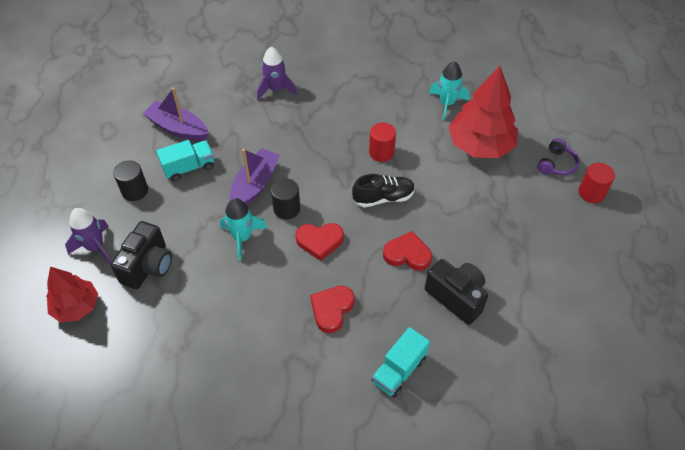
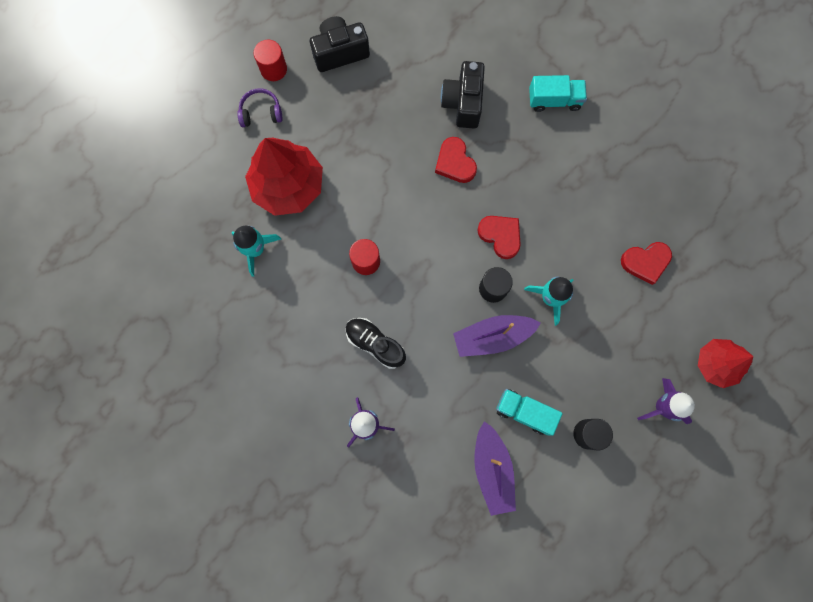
camera: 130 degrees left, 25 degrees up
black camera [111,221,172,289] -> black camera moved to [310,16,370,72]
red heart [310,286,355,333] -> red heart moved to [621,242,672,285]
black shoe [352,174,415,207] -> black shoe moved to [346,318,406,369]

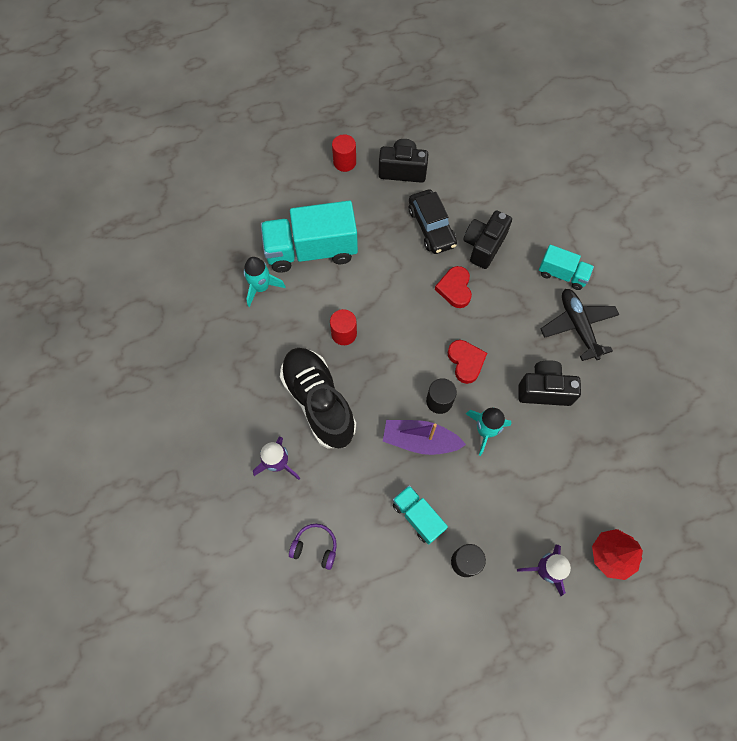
camera: 25 degrees right, 10 degrees down
purple headphones [237,88,283,127] -> purple headphones moved to [289,524,337,570]
red tree [245,138,323,216] -> turquoise truck [261,201,358,273]
black shoe [346,318,406,369] -> black shoe [280,348,356,448], size x1.78
purple boat [474,421,516,516] -> none
red heart [621,242,672,285] -> none
none -> black car [409,190,457,254]
none -> black camera [518,360,581,406]
none -> black plane [541,289,619,361]

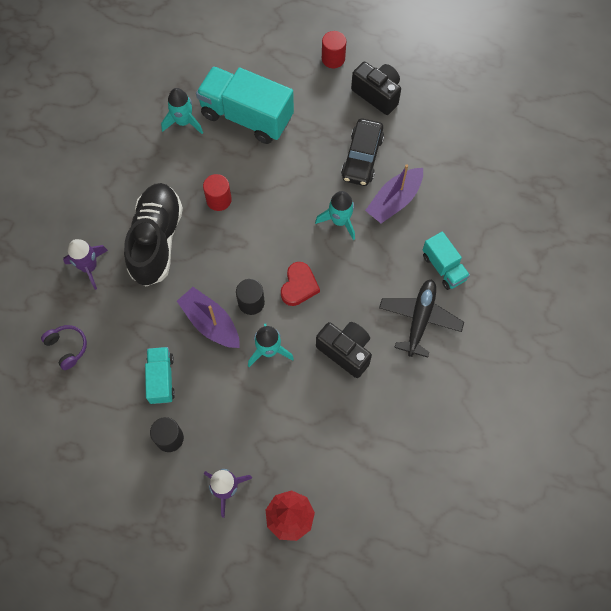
camera: 35 degrees right, 0 degrees up
red heart [435,266,472,308] -> turquoise rocket [315,191,355,240]
black camera [463,211,512,269] -> purple boat [365,164,423,223]

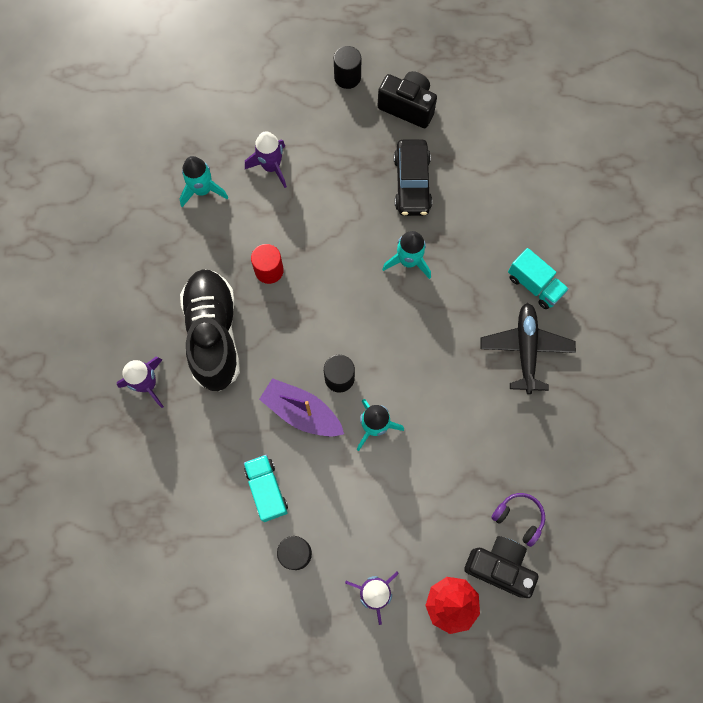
camera: 15 degrees left, 5 degrees up
purple headphones [41,325,87,370] -> purple headphones moved to [491,493,545,547]
turquoise truck [196,66,294,144] -> purple rocket [245,131,287,188]
red heart [281,262,320,306] -> none
black camera [316,322,372,378] -> black camera moved to [464,536,538,598]
red cylinder [322,31,346,68] -> black cylinder [334,46,361,89]
purple boat [365,164,423,223] -> none

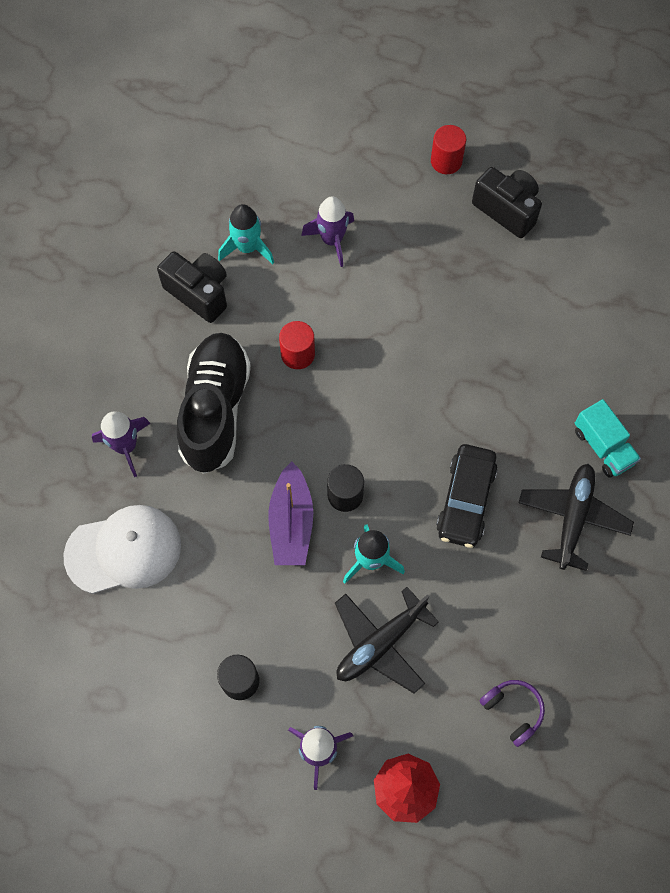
camera: 15 degrees right, 5 degrees down
turquoise truck [244,455,288,522] -> none
purple boat [259,378,344,437] -> purple boat turned 135 degrees counterclockwise [268,461,313,565]
black cylinder [334,46,361,89] -> red cylinder [431,125,466,174]
turquoise rocket [382,231,431,279] -> none
black car [394,139,432,216] -> black car moved to [436,444,498,548]
black camera [464,536,538,598] -> black camera moved to [157,251,227,323]
none -> white cap [64,505,181,594]
none -> black plane [335,587,439,694]

